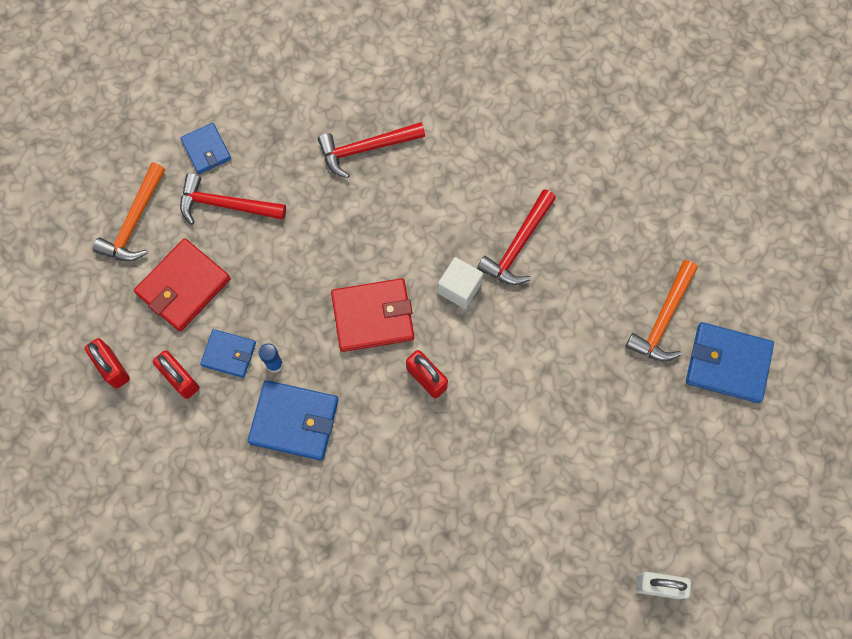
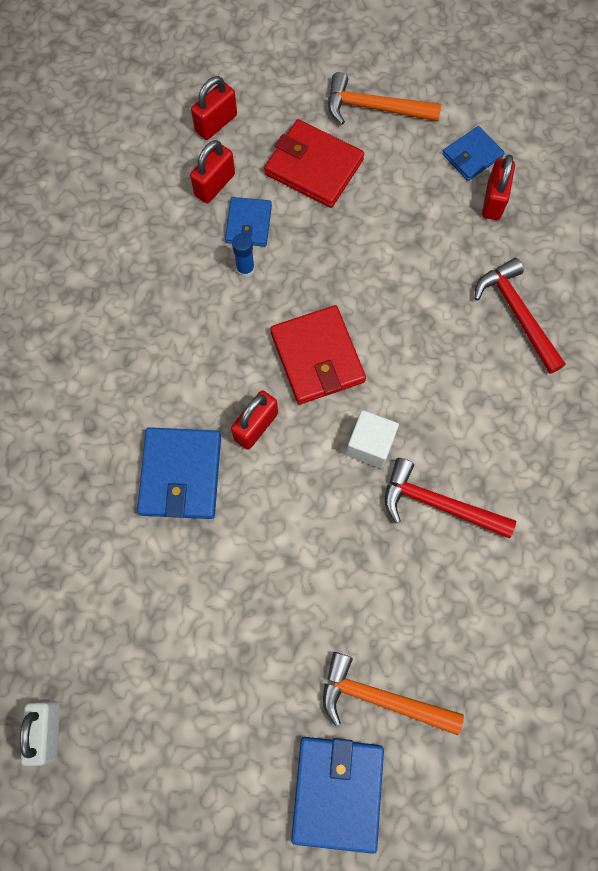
camera: 80 degrees right, 0 degrees up
red hammer [180,173,286,225] -> none
blue wallet [248,380,338,461] -> blue wallet moved to [137,427,221,519]
none -> red padlock [482,155,515,220]

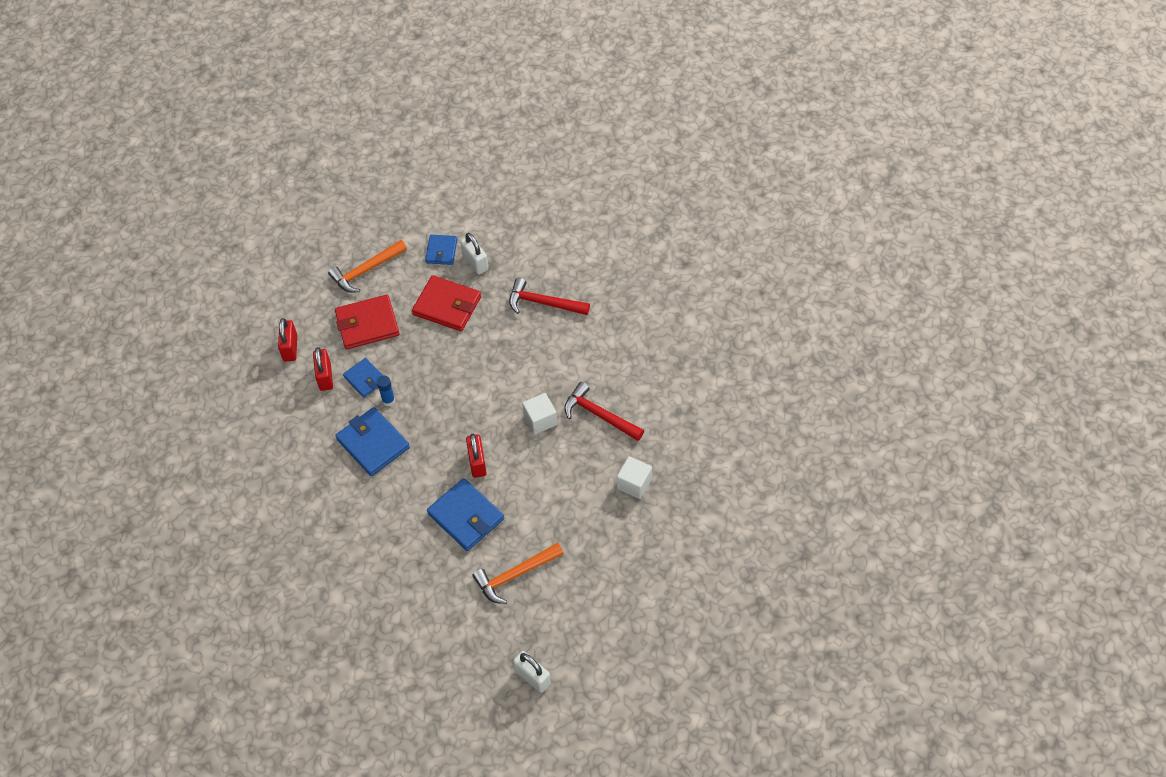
camera: 45 degrees left, 15 degrees down
red wallet [270,305,366,405] -> red wallet moved to [412,275,481,331]
blue wallet [291,737,384,854] -> blue wallet moved to [335,407,410,476]
orange hammer [323,652,464,735] -> orange hammer moved to [472,543,564,604]
red hammer [385,458,516,539] -> red hammer turned 60 degrees clockwise [564,382,644,441]
red padlock [482,155,515,220] -> white padlock [460,233,488,275]
none -> white cube [617,456,652,499]

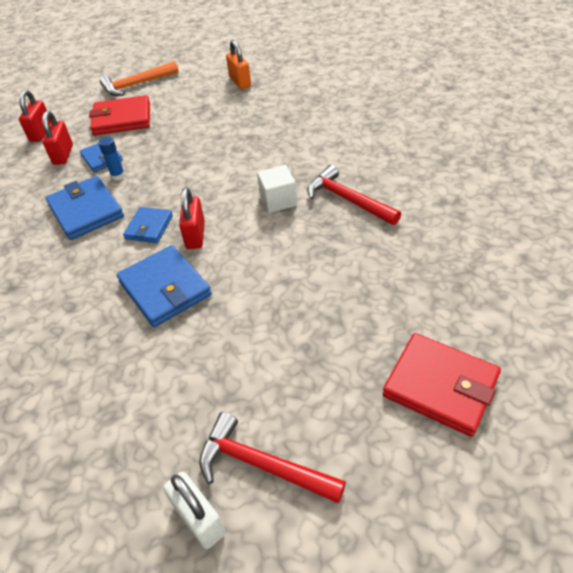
camera: 10 degrees right, 10 degrees down
red wallet [412,275,481,331] -> red wallet moved to [383,333,501,437]
blue wallet [425,235,457,265] -> blue wallet moved to [123,207,173,243]
white padlock [460,233,488,275] -> orange padlock [226,40,251,89]
orange hammer [472,543,564,604] -> none
red hammer [509,278,590,315] -> red hammer moved to [199,412,346,504]
white cube [617,456,652,499] -> none

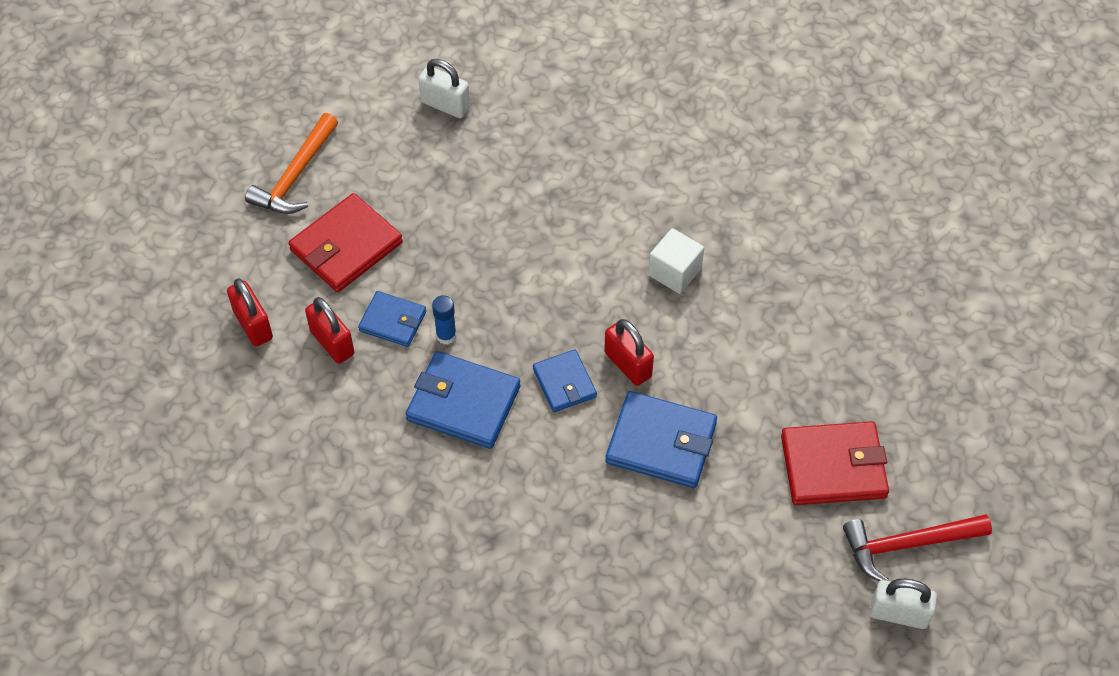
camera: 40 degrees left, 10 degrees up
orange padlock [226,40,251,89] -> white padlock [418,59,470,118]
red hammer [307,165,401,225] -> none
red wallet [383,333,501,437] -> red wallet moved to [781,421,889,505]

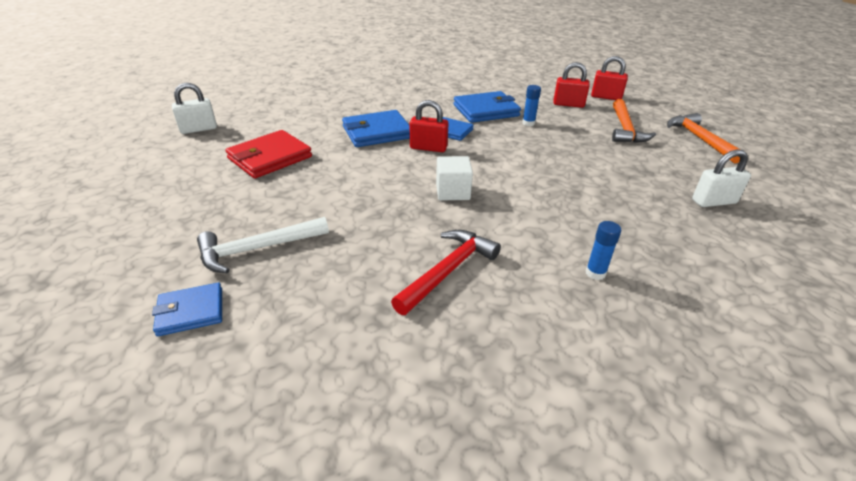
camera: 140 degrees right, 20 degrees down
red wallet [288,193,403,292] -> orange hammer [612,99,656,143]
blue wallet [358,291,426,347] -> blue wallet moved to [152,283,222,336]
red hammer [843,514,992,581] -> red hammer moved to [391,230,501,315]
none -> white hammer [197,217,329,273]
none -> blue glue stick [586,221,621,280]

